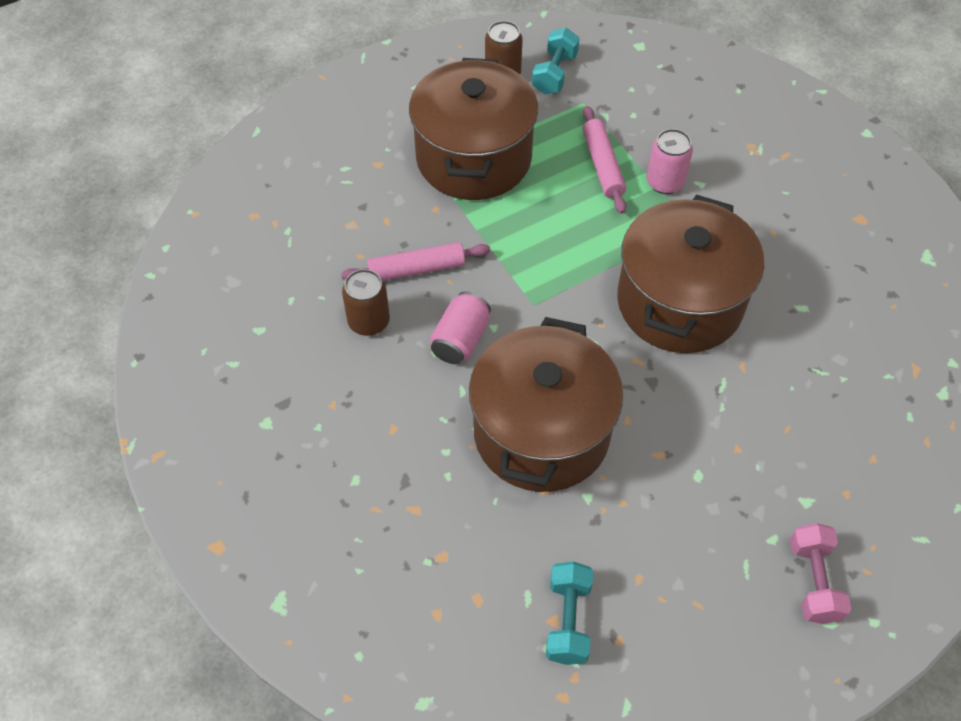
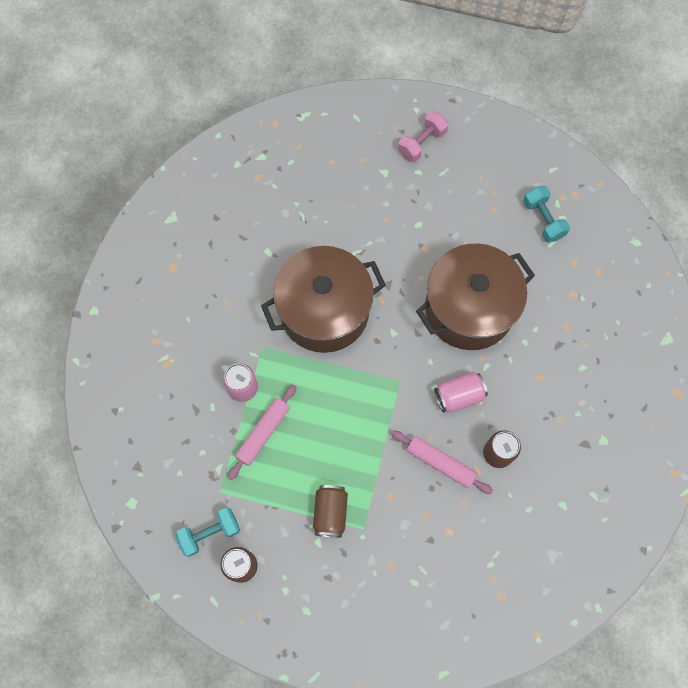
camera: 135 degrees left, 15 degrees up
brown pot [409,58,538,200] -> brown can [313,485,348,538]
turquoise dumbbell [546,562,593,665] -> turquoise dumbbell turned 75 degrees counterclockwise [523,186,570,243]

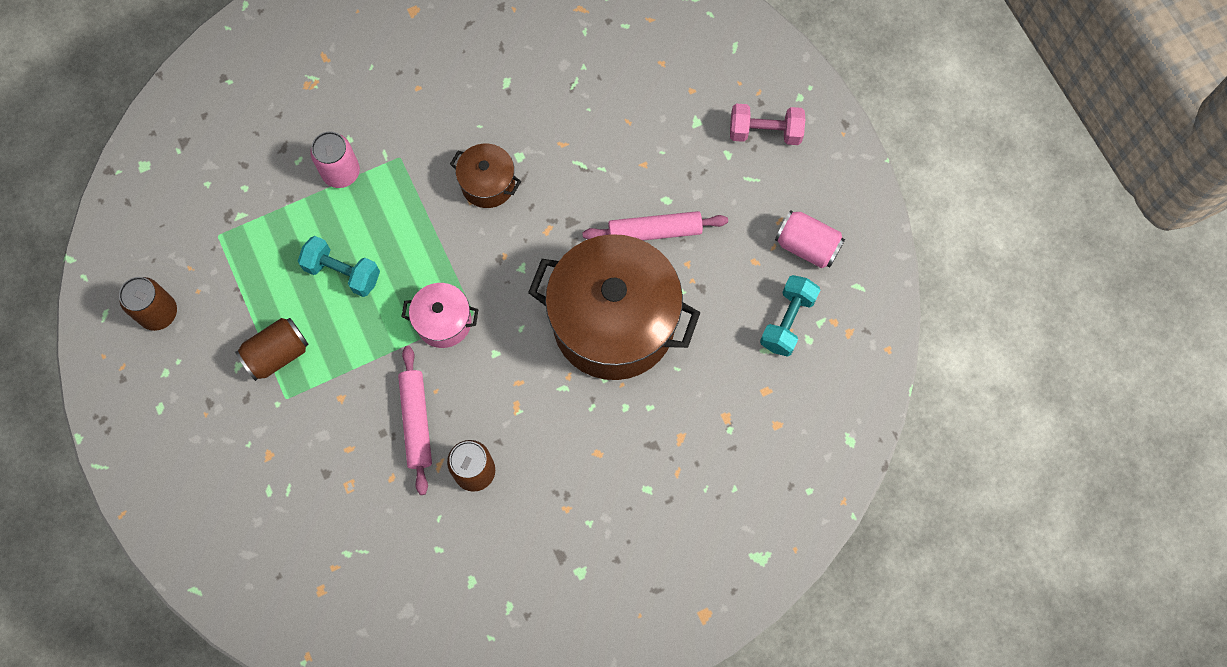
camera: 50 degrees right, 0 degrees up
turquoise dumbbell [175,507,240,557] -> turquoise dumbbell moved to [298,236,380,297]
pink rolling pin [228,385,296,480] -> pink rolling pin moved to [582,211,728,241]
brown pot [261,246,386,353] -> brown pot [450,144,521,208], size x0.46
pink can [434,372,488,413] -> pink can moved to [775,210,845,268]
none -> pink pot [401,283,479,348]

